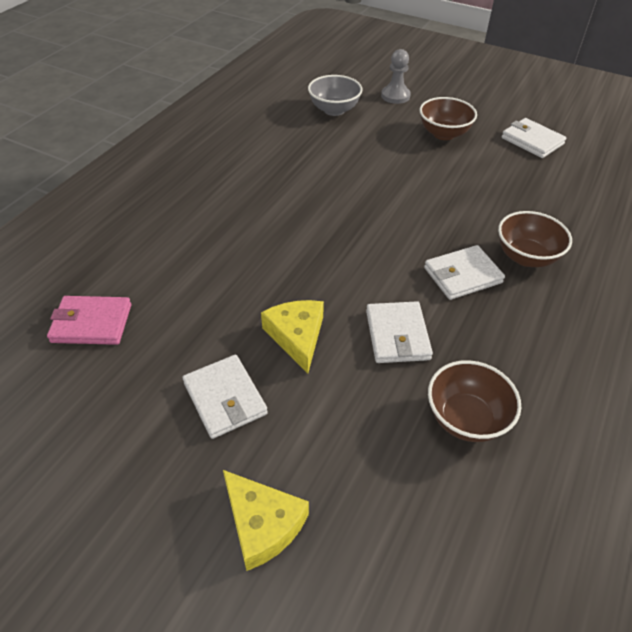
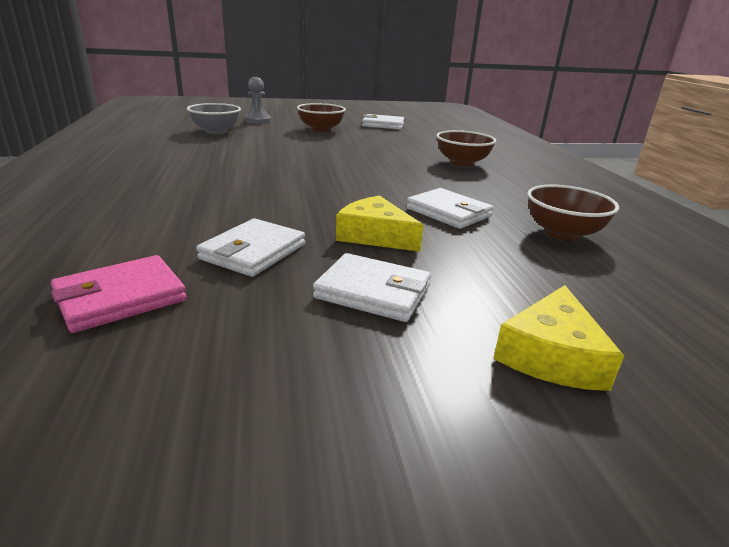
camera: 40 degrees left, 20 degrees down
yellow cheese [223,470,309,571] -> yellow cheese turned 105 degrees clockwise [493,285,624,391]
white wallet [424,245,505,300] -> white wallet moved to [196,218,305,277]

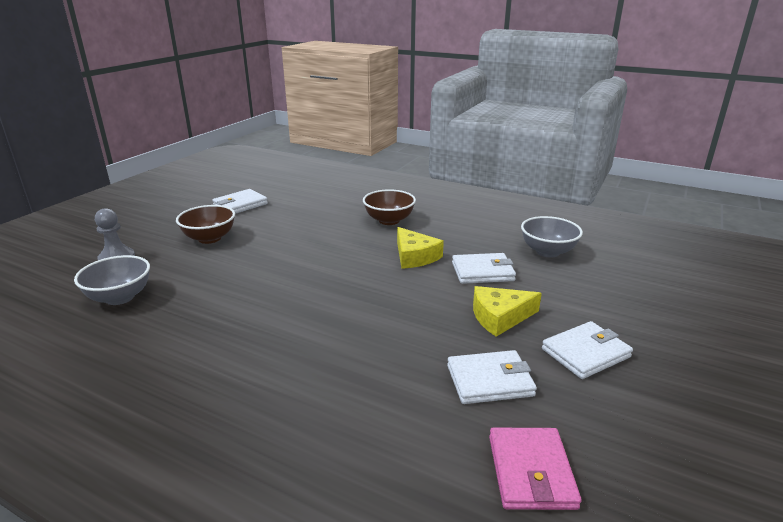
camera: 50 degrees left, 0 degrees up
white wallet [196,218,305,277] -> white wallet turned 75 degrees counterclockwise [447,350,537,404]
yellow cheese [493,285,624,391] -> yellow cheese moved to [397,227,444,269]
brown bowl [527,185,619,241] -> grey bowl [521,216,583,258]

